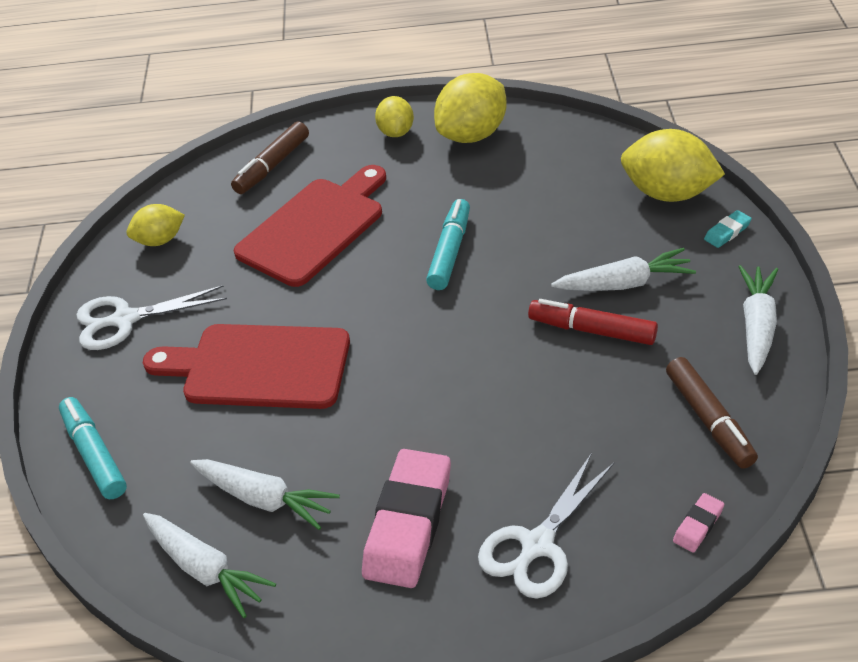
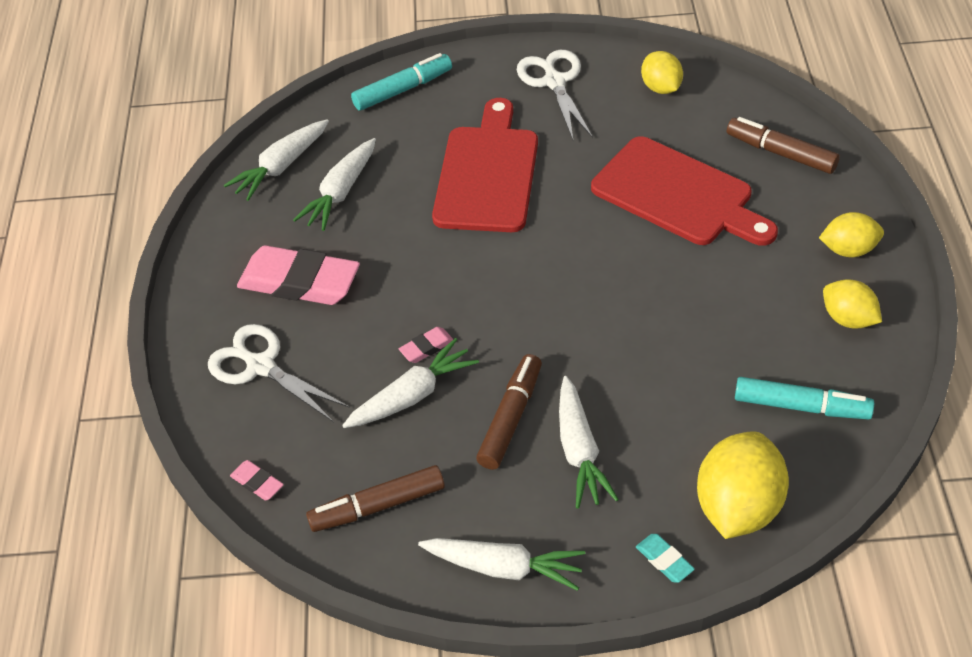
camera: 90 degrees right, 5 degrees up
turquoise marker [426,199,470,290] -> turquoise marker moved to [735,377,874,420]
yellow lemon [434,73,507,143] -> yellow lemon [823,279,882,329], size x0.59
red marker [528,299,658,345] -> brown marker [476,354,542,470]
none -> white carrot [342,338,479,428]
none -> pink eraser [399,327,453,363]

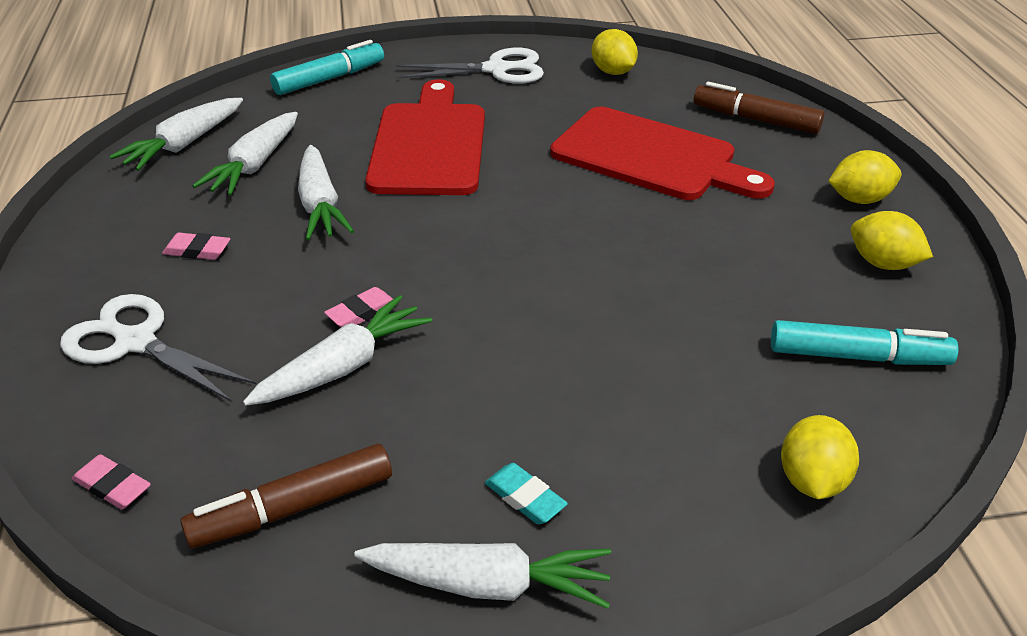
camera: 10 degrees left, 10 degrees down
pink eraser [237,245,360,305] -> pink eraser [162,233,230,260], size x0.43
brown marker [476,354,542,470] -> none
white scissors [517,50,593,139] -> white scissors turned 105 degrees clockwise [396,48,544,84]
white carrot [559,376,619,509] -> white carrot moved to [298,145,354,240]
turquoise eraser [636,534,695,583] -> turquoise eraser moved to [485,463,568,524]
yellow lemon [697,431,789,539] -> yellow lemon [781,415,859,499], size x0.59

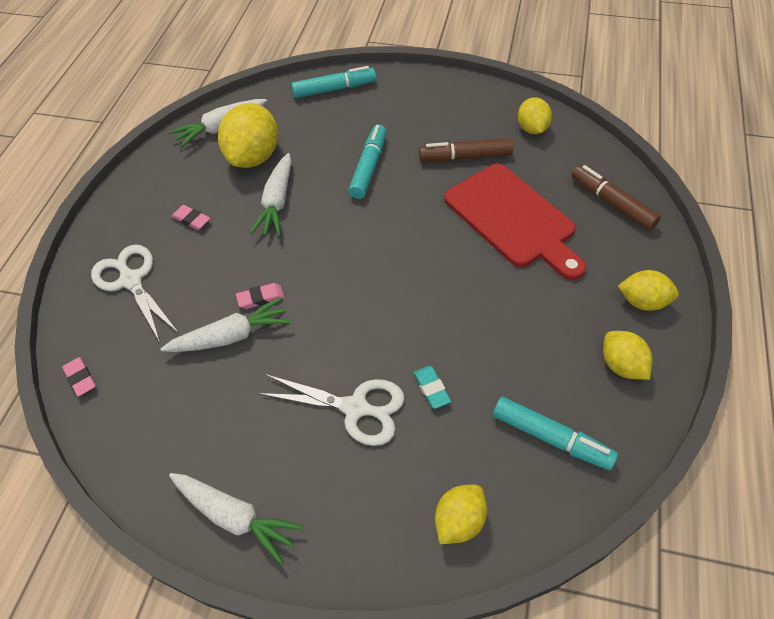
camera: 25 degrees right, 15 degrees up
brown marker [180,443,392,548] -> brown marker moved to [419,138,513,161]
white carrot [192,112,298,196] -> yellow lemon [218,103,278,168]
red cutting board [365,79,485,195] -> turquoise marker [348,124,386,199]
white scissors [396,48,544,84] -> white scissors moved to [257,374,405,446]
turquoise eraser [485,463,568,524] -> turquoise eraser moved to [413,366,451,409]

